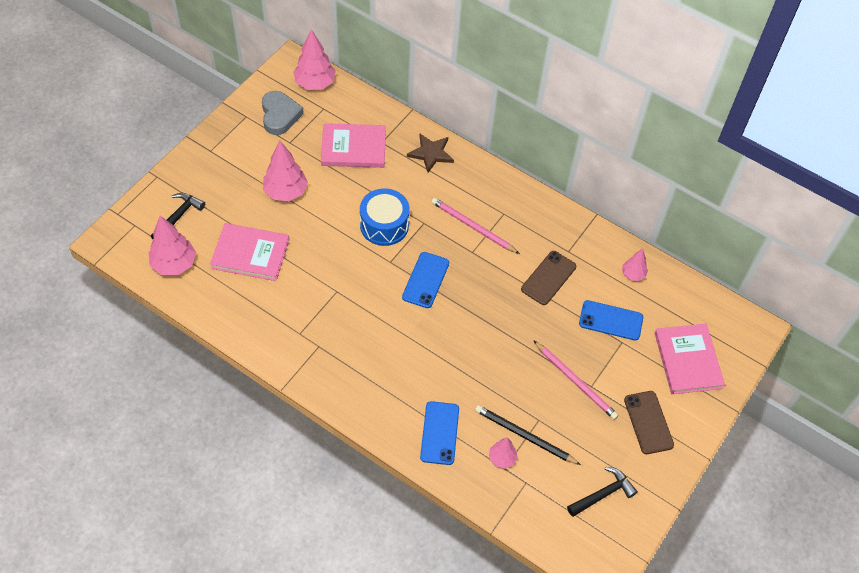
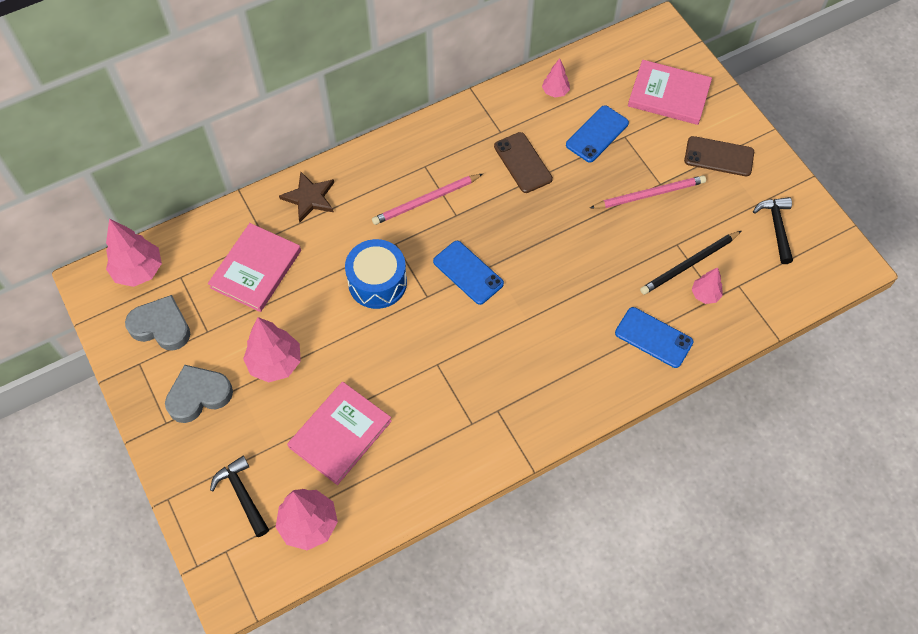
camera: 60 degrees left, 5 degrees up
none -> grey heart [165,365,233,423]

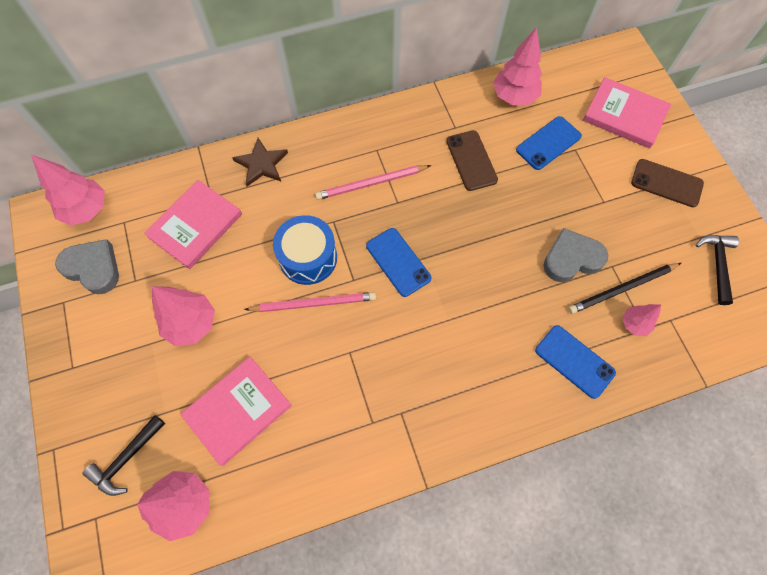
camera: 10 degrees right, 5 degrees up
grey heart [165,365,233,423] -> grey heart moved to [543,228,608,282]
black hammer [210,456,269,537] -> black hammer turned 120 degrees counterclockwise [83,415,165,496]
pink tree [542,58,570,98] -> pink tree [493,27,542,105], size x1.77
pink pencil [590,175,706,209] -> pink pencil moved to [244,292,376,312]

